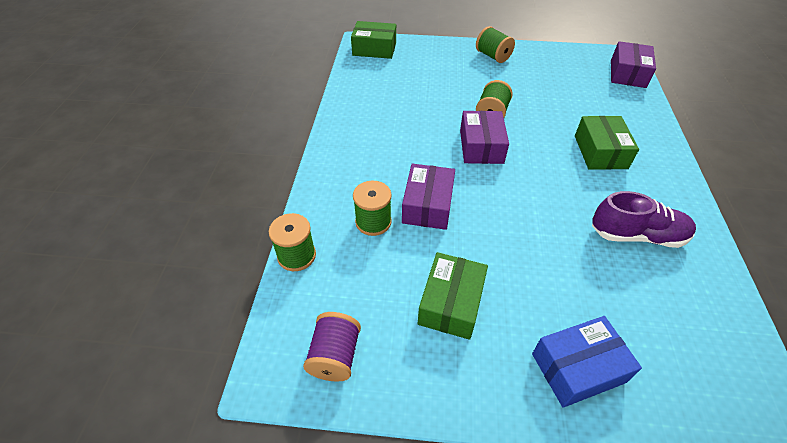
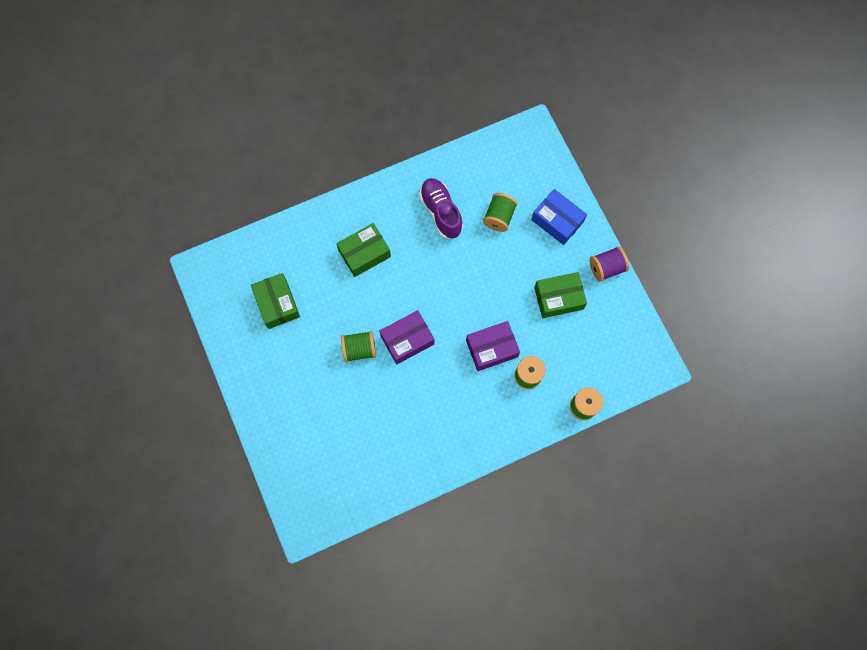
camera: 120 degrees left, 25 degrees up
purple spool [303,312,361,382] -> purple spool moved to [590,246,629,282]
green box [351,21,396,59] -> green box moved to [251,273,300,329]
green spool [476,26,515,63] -> green spool moved to [483,193,518,232]
purple box [611,41,656,88] -> none

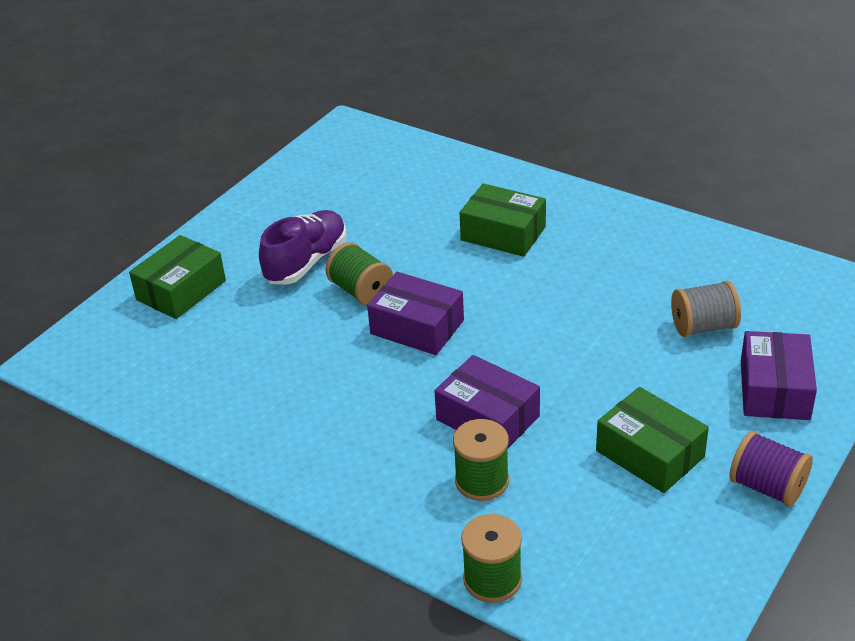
camera: 60 degrees right, 35 degrees down
green box [251,273,300,329] -> green box moved to [129,235,226,319]
purple shoe [419,178,463,238] -> purple shoe moved to [259,210,347,284]
green spool [483,193,518,232] -> grey spool [671,281,741,337]
blue box [531,189,587,245] -> purple box [741,331,817,420]

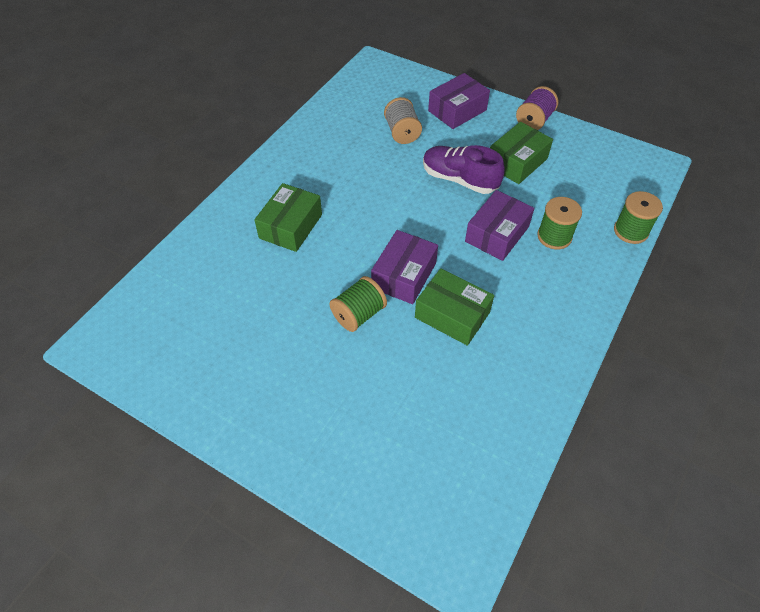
camera: 95 degrees left, 15 degrees up
green box [129,235,226,319] -> green box moved to [415,268,494,346]
purple shoe [259,210,347,284] -> purple shoe moved to [423,145,505,194]
purple box [741,331,817,420] -> purple box turned 45 degrees counterclockwise [428,73,490,129]

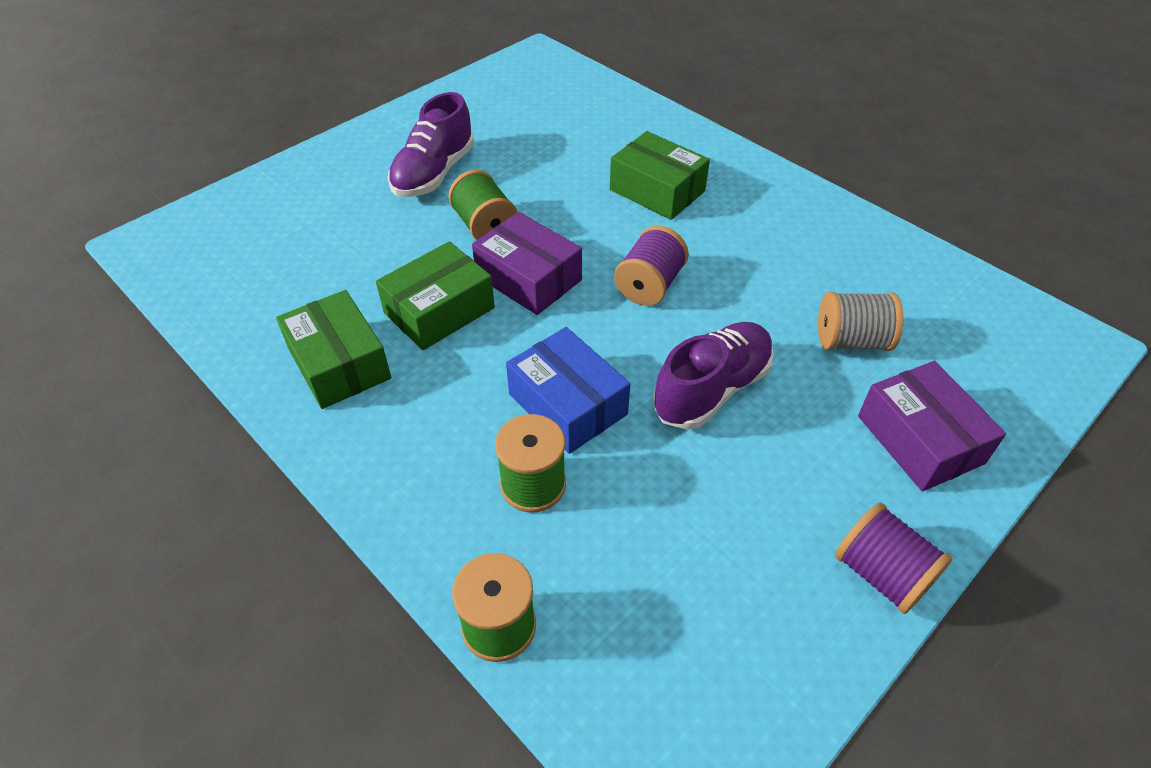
camera: 105 degrees right, 5 degrees down
purple box [465,190,534,261] -> blue box [506,327,630,454]
green box [490,122,553,184] -> green box moved to [276,290,391,409]
none -> purple shoe [388,92,474,197]
none -> purple spool [614,226,689,306]

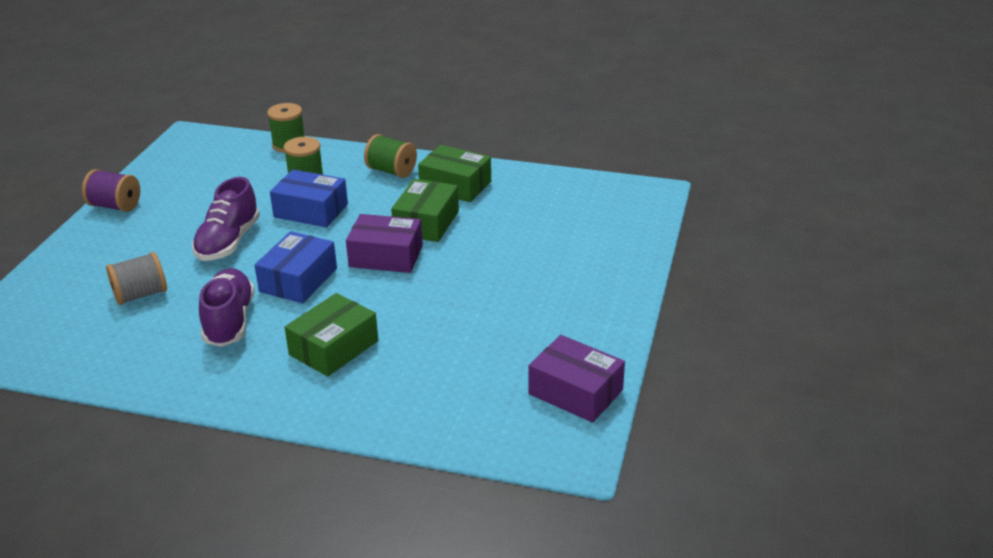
camera: 150 degrees right, 15 degrees down
purple shoe [388,92,474,197] -> purple shoe moved to [199,268,255,347]
green spool [448,170,517,240] -> green spool moved to [364,134,417,178]
green box [610,131,710,220] -> green box turned 60 degrees counterclockwise [285,293,378,377]
purple spool [614,226,689,306] -> blue box [254,231,337,303]
purple box [858,361,1006,491] -> purple box moved to [528,335,625,423]

